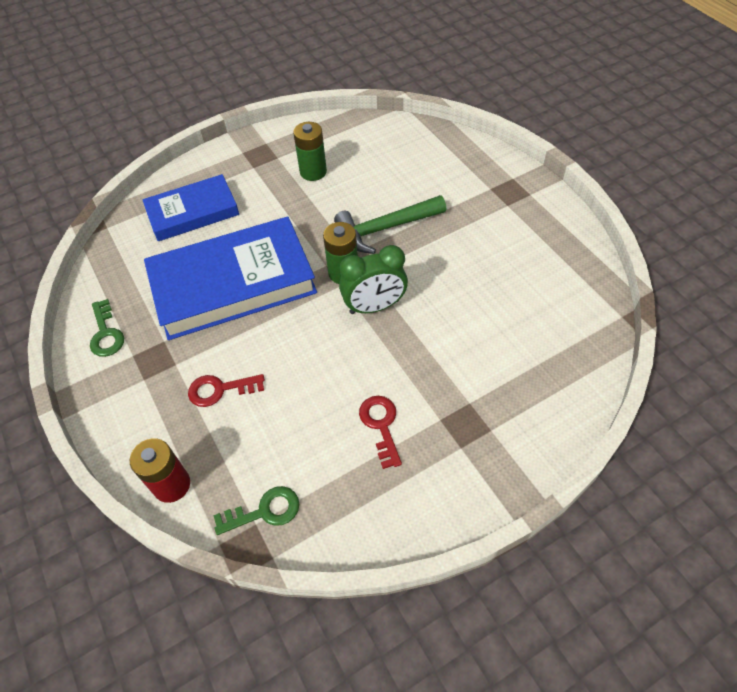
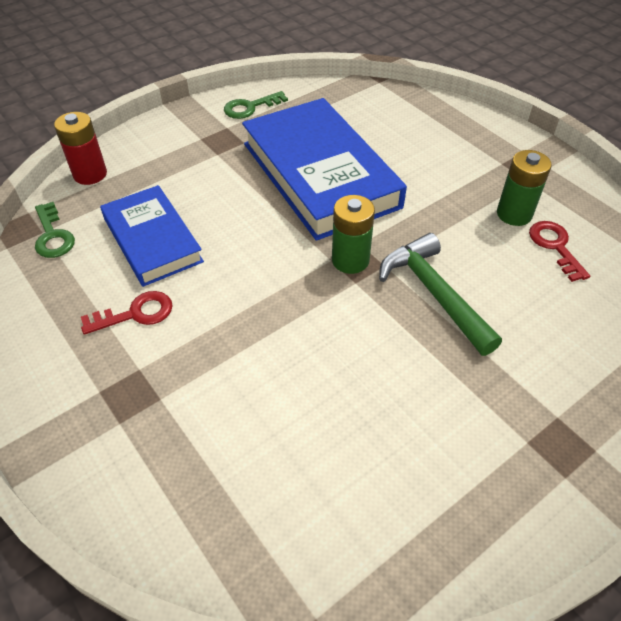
camera: 80 degrees right, 5 degrees down
blue book [142,174,239,241] -> blue book moved to [100,185,204,287]
red key [188,374,265,407] -> red key moved to [529,221,590,282]
green clock [339,245,408,314] -> none

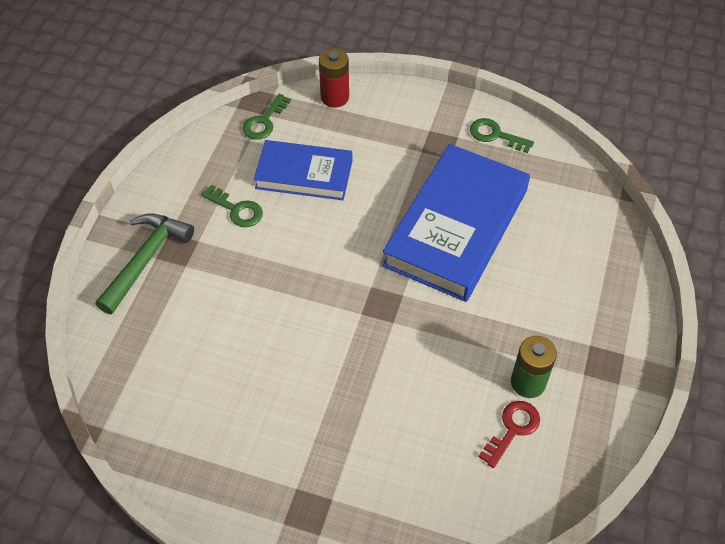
camera: 55 degrees right, 5 degrees up
red key [81,291,172,335] -> green key [201,184,263,227]
blue book [100,185,204,287] -> blue book turned 75 degrees clockwise [254,140,352,200]
green battery [332,195,375,274] -> none
green hammer [379,233,502,356] -> green hammer moved to [96,213,194,314]

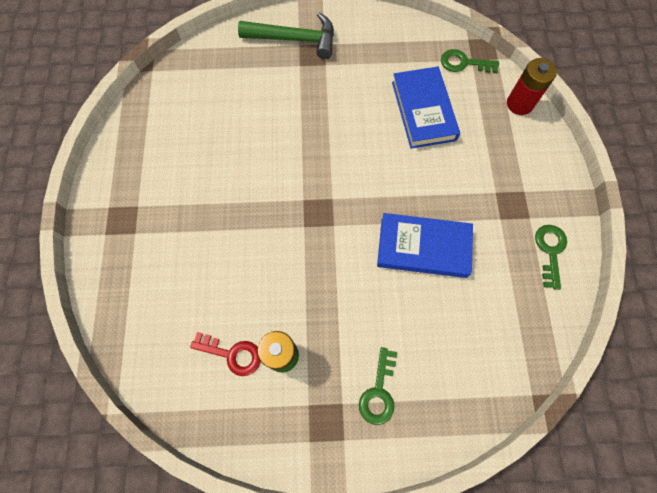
camera: 70 degrees right, 15 degrees up
green key [201,184,263,227] -> green key moved to [359,347,397,425]
blue book [382,144,530,302] -> blue book [377,213,473,278], size x0.61

